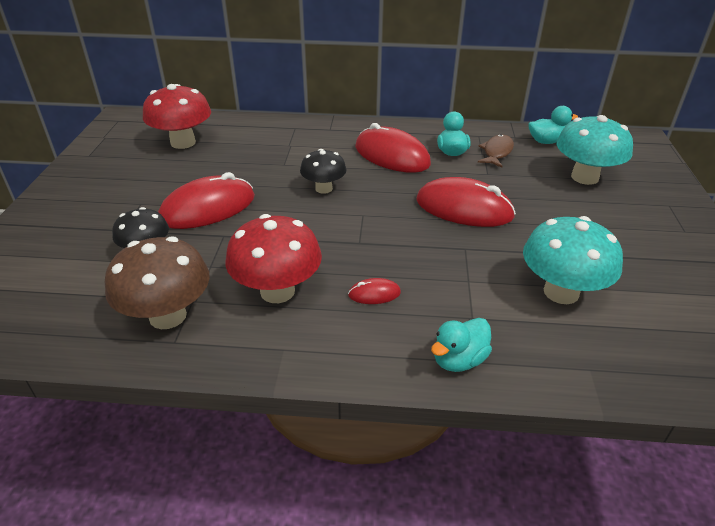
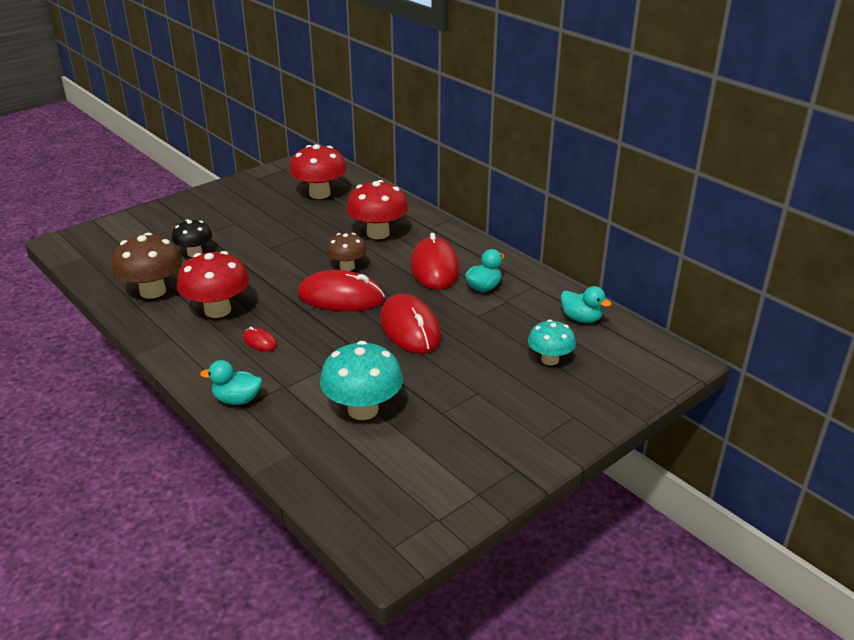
camera: 45 degrees right, 5 degrees down
red mouse [158,172,255,229] -> red mouse moved to [298,270,385,311]
black mushroom [300,149,347,194] -> brown mushroom [326,233,367,271]
brown fish [478,134,514,168] -> none
turquoise mushroom [556,115,633,185] -> turquoise mushroom [528,319,576,365], size x0.63
none -> red mushroom [346,180,408,239]

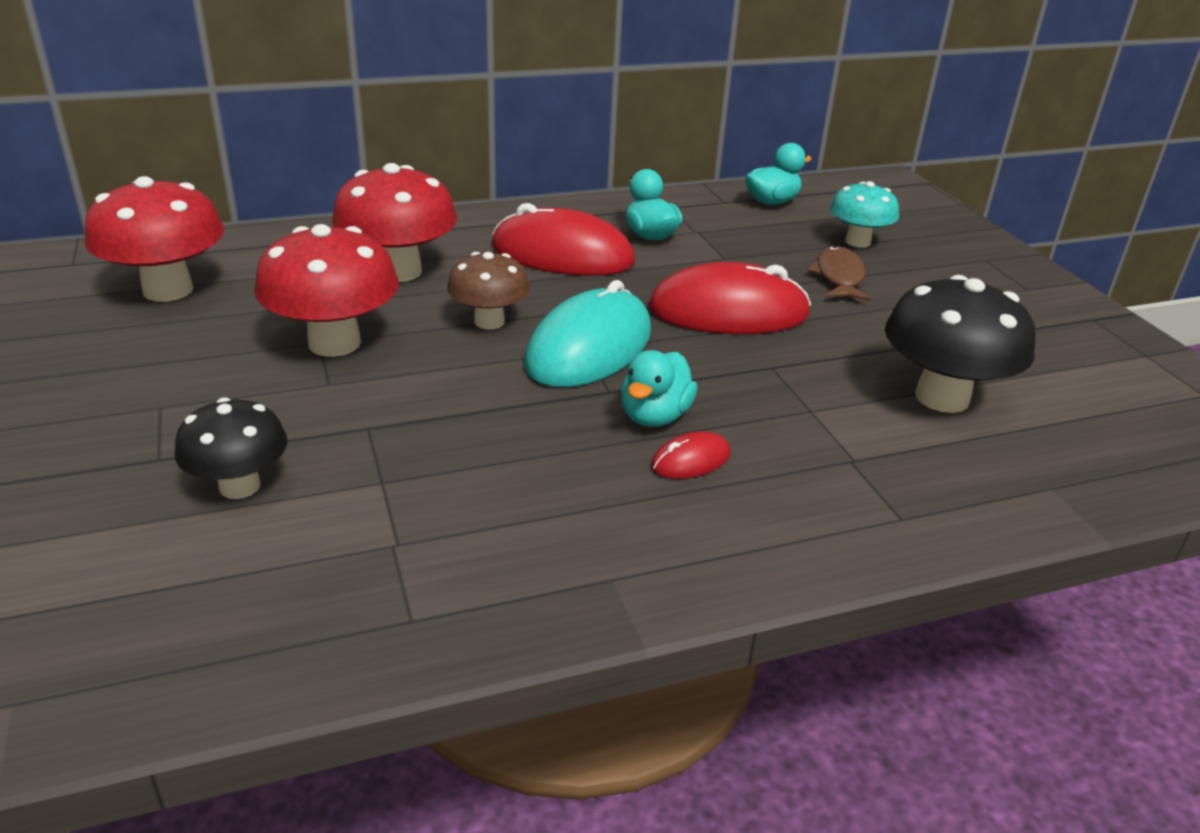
camera: 70 degrees left, 0 degrees up
brown mushroom [111,233,183,299] -> none
red mushroom [177,251,249,318] -> red mushroom moved to [254,224,399,357]
turquoise duck [200,360,262,405] -> turquoise duck moved to [621,350,698,427]
red mouse [298,270,385,311] -> turquoise mouse [524,280,651,387]
turquoise mushroom [320,341,403,420] -> black mushroom [885,275,1035,413]
none -> brown fish [807,246,871,301]

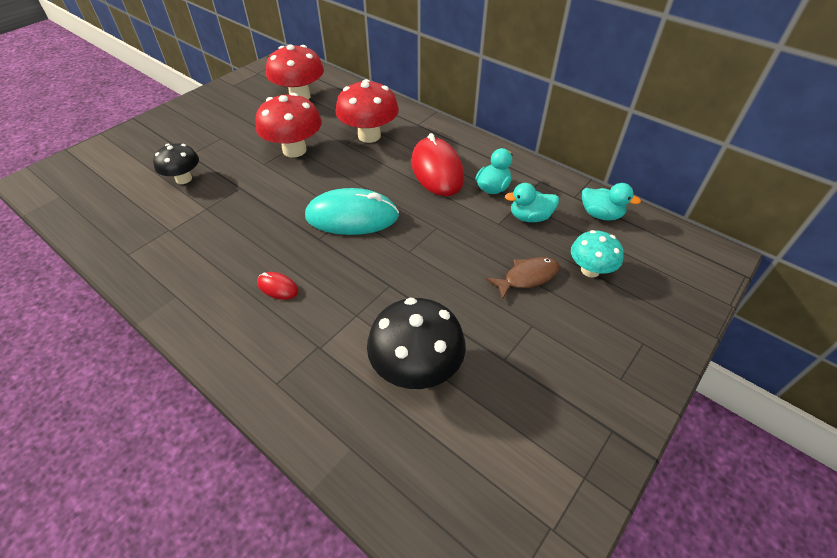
camera: 60 degrees right, 15 degrees up
brown mushroom [447,252,530,329] -> none
turquoise duck [621,350,698,427] -> turquoise duck moved to [505,183,559,222]
red mouse [648,262,811,334] -> none

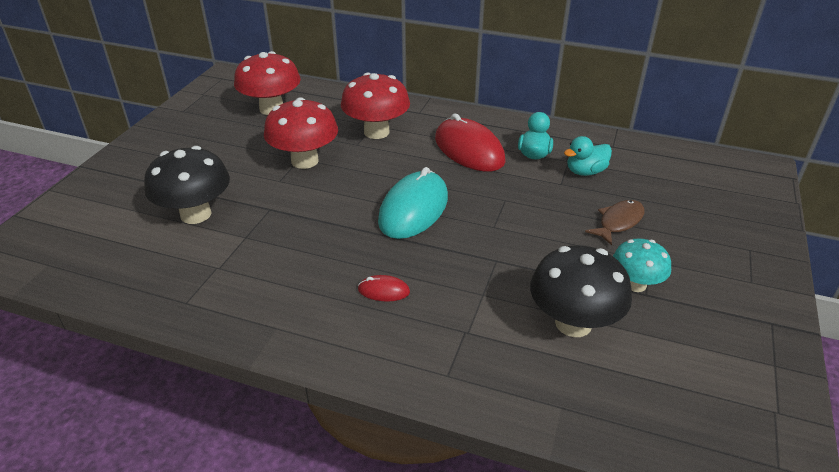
camera: 20 degrees left, 10 degrees down
black mushroom [153,143,199,184] -> black mushroom [144,146,230,224], size x1.60
turquoise mouse [305,188,399,235] -> turquoise mouse turned 45 degrees counterclockwise [378,167,448,239]
turquoise mushroom [571,230,624,278] -> turquoise mushroom moved to [613,238,671,292]
turquoise duck [582,183,641,221] -> none

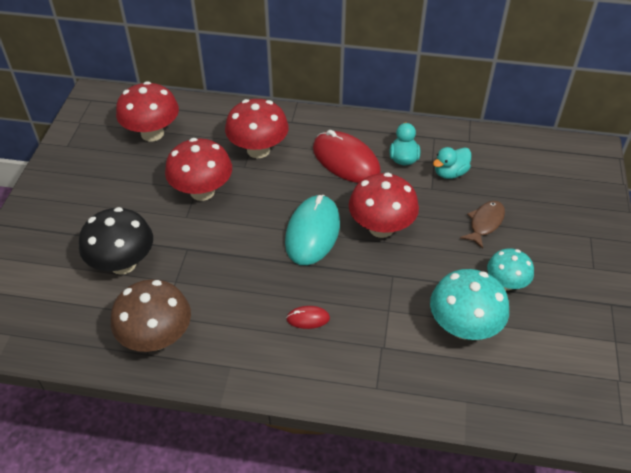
camera: 10 degrees left, 10 degrees up
black mushroom [530,245,632,337] -> turquoise mushroom [430,269,509,340]
none -> brown mushroom [111,279,191,352]
none -> red mushroom [349,173,419,238]

